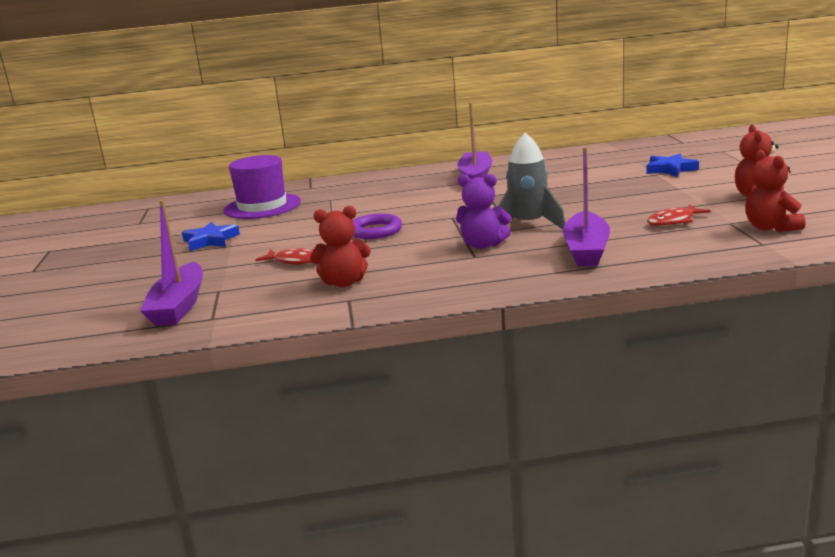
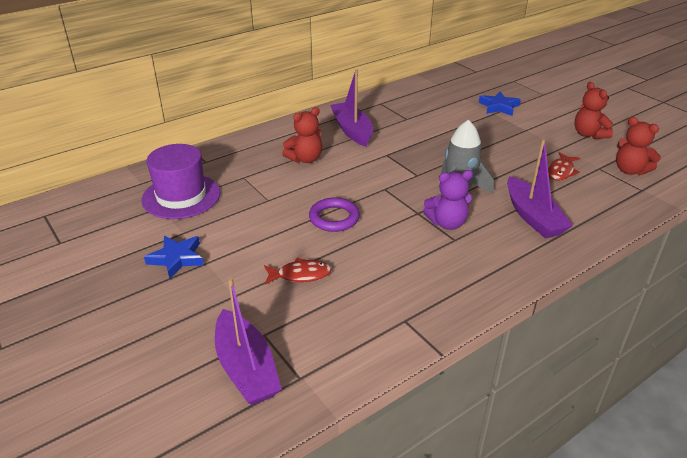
camera: 30 degrees left, 15 degrees up
red teddy bear [310,206,371,287] -> red teddy bear moved to [282,107,322,163]

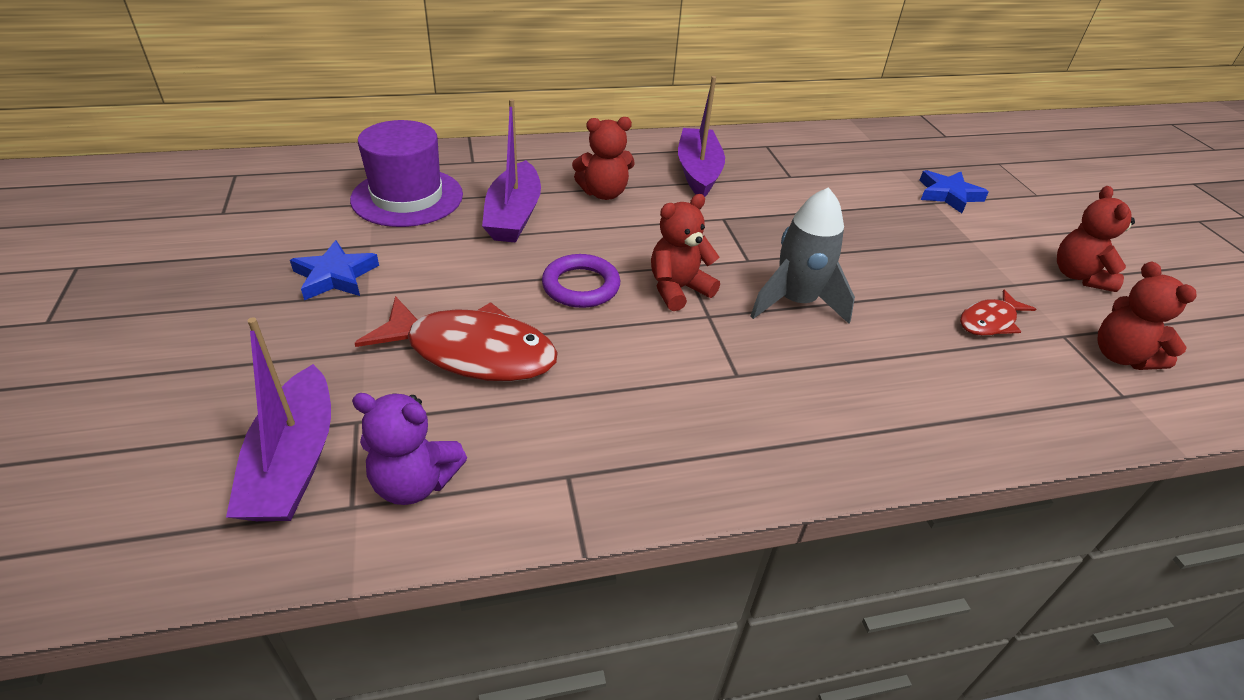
camera: 20 degrees right, 5 degrees up
red fish [264,258,331,284] -> red fish [355,296,558,382], size x1.87
purple teddy bear [423,170,473,230] -> purple teddy bear moved to [352,393,467,505]
purple boat [507,139,573,238] -> purple boat moved to [482,99,541,243]
none -> red teddy bear [651,194,720,311]

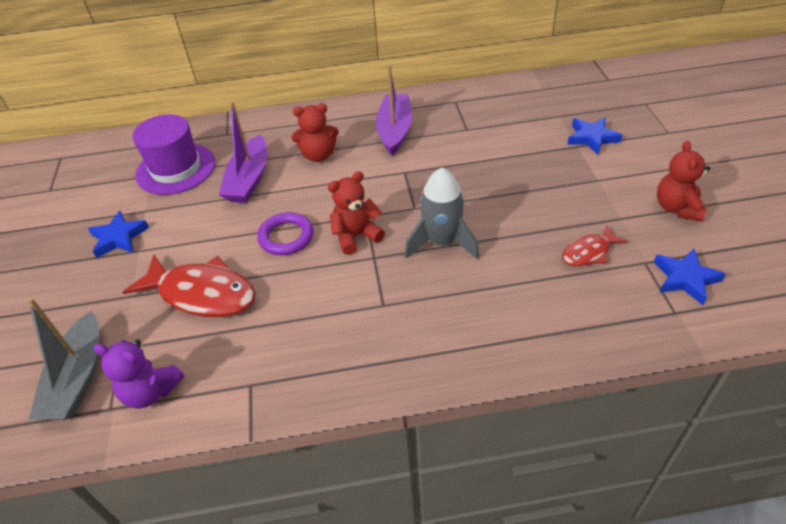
camera: 10 degrees right, 5 degrees up
purple boat [226,317,331,521] -> grey boat [28,298,99,420]
red teddy bear [1098,261,1197,370] -> blue star [654,249,726,305]

